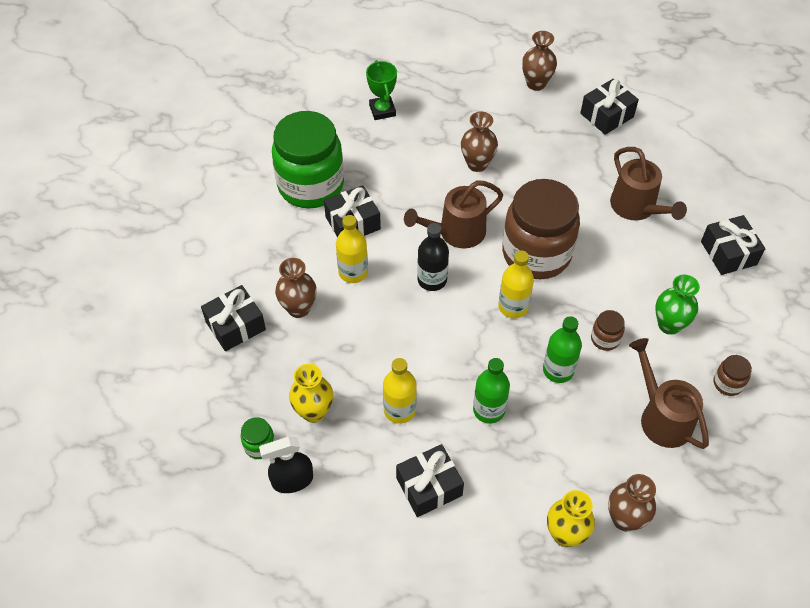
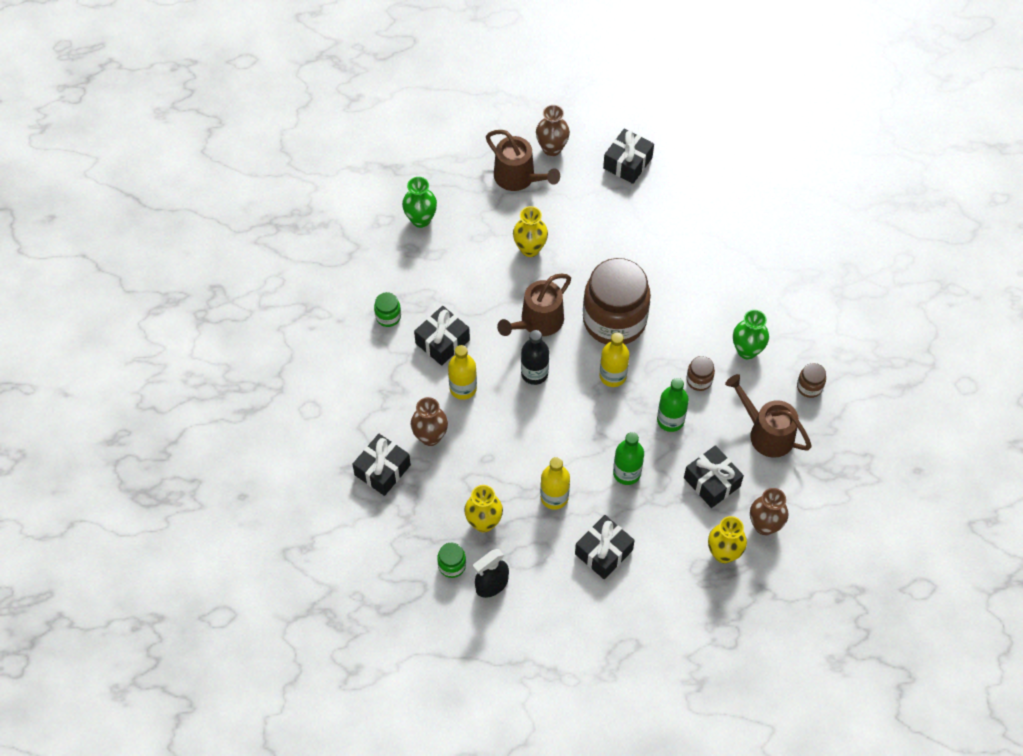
camera: 20 degrees left, 5 degrees up
green jar [272,111,344,208] -> green jar [374,292,401,327], size x0.40
green trophy [366,60,397,120] -> green vase [402,177,437,228]
brown vase [461,112,498,172] -> yellow vase [513,206,548,257]
brown watering can [610,147,687,220] -> brown watering can moved to [486,130,560,191]
black gift [701,215,765,275] -> black gift moved to [684,445,744,508]

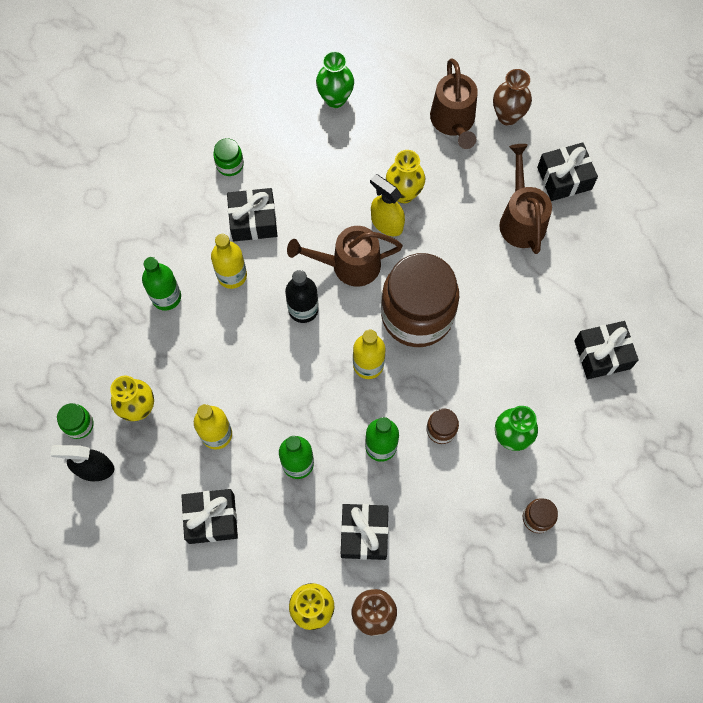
camera: 40 degrees right, 10 degrees up
black gift [352,434,411,496] -> black gift moved to [574,321,639,379]
brown vase [411,397,448,446] -> green bottle [142,257,181,311]
brown watering can [725,374,812,458] -> brown watering can moved to [499,144,552,254]
none -> yellow spray bottle [370,174,405,236]

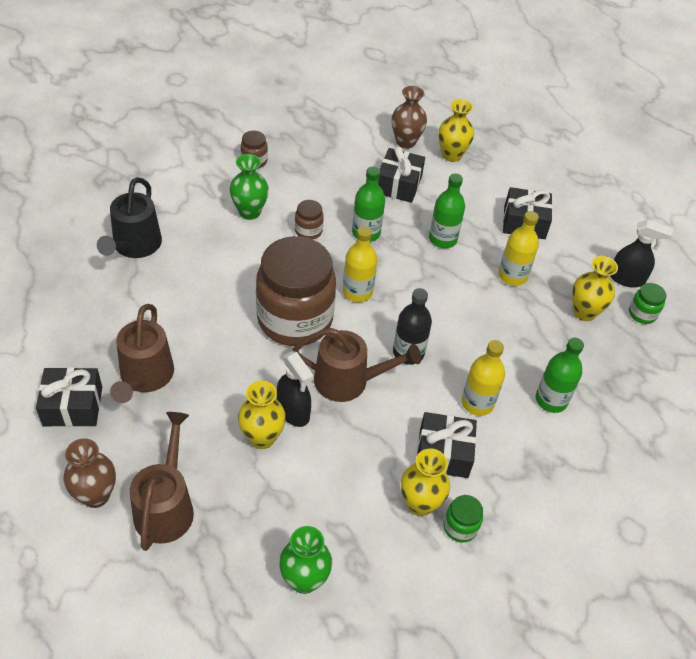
camera: 170 degrees left, 20 degrees down
yellow spray bottle [370,174,405,236] -> black spray bottle [277,351,314,427]
black gift [574,321,639,379] -> black watering can [97,177,162,258]
none -> yellow vase [401,449,450,516]

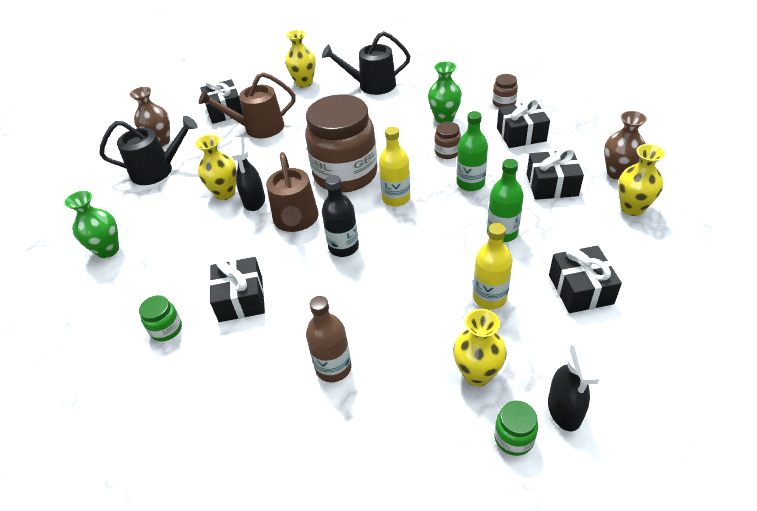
camera: 80 degrees right, 5 degrees down
brown watering can [130,412,194,551] -> black watering can [99,116,198,185]
black spray bottle [277,351,314,427] -> black spray bottle turned 45 degrees counterclockwise [232,137,265,211]
yellow vase [401,449,450,516] -> yellow vase moved to [285,30,316,88]
yellow bottle [462,340,505,416] -> none
green bottle [536,338,584,413] -> brown bottle [306,296,352,382]
none -> black gift [497,98,550,148]

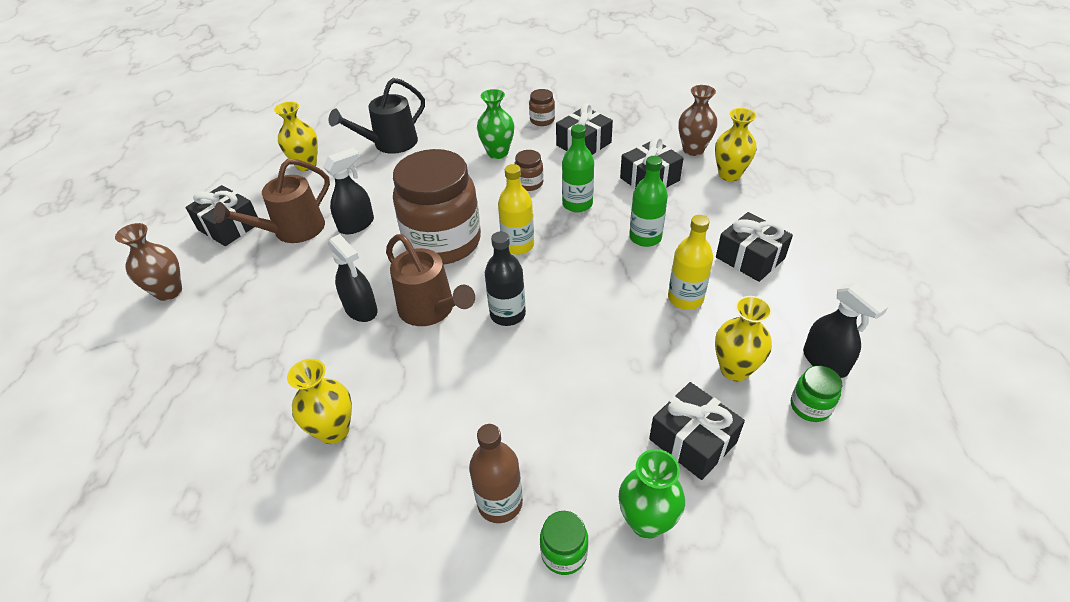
camera: 35 degrees left, 0 degrees up
green vase [64,191,119,258] -> green vase moved to [619,449,685,539]
black watering can [99,116,198,185] -> none
green jar [139,295,182,342] -> green jar moved to [540,511,588,575]
yellow vase [195,135,237,200] -> yellow vase moved to [287,359,352,444]
black gift [209,257,265,322] -> black gift moved to [649,382,745,480]
brown bottle [306,296,352,382] -> brown bottle moved to [469,424,523,523]
none -> black spray bottle [323,148,374,234]

